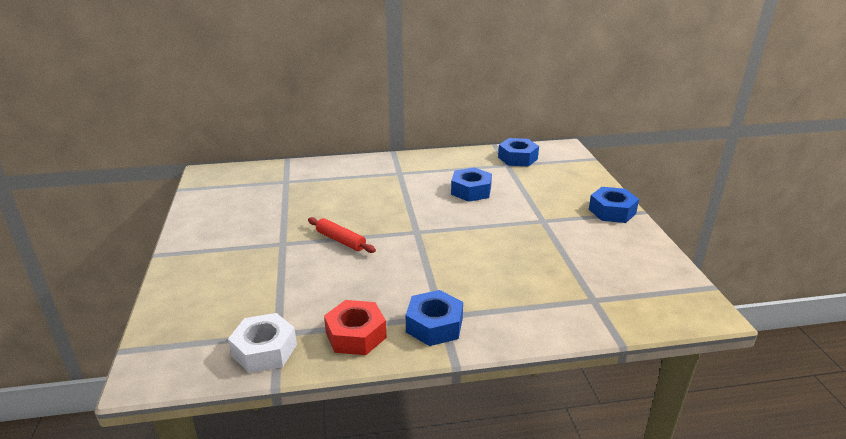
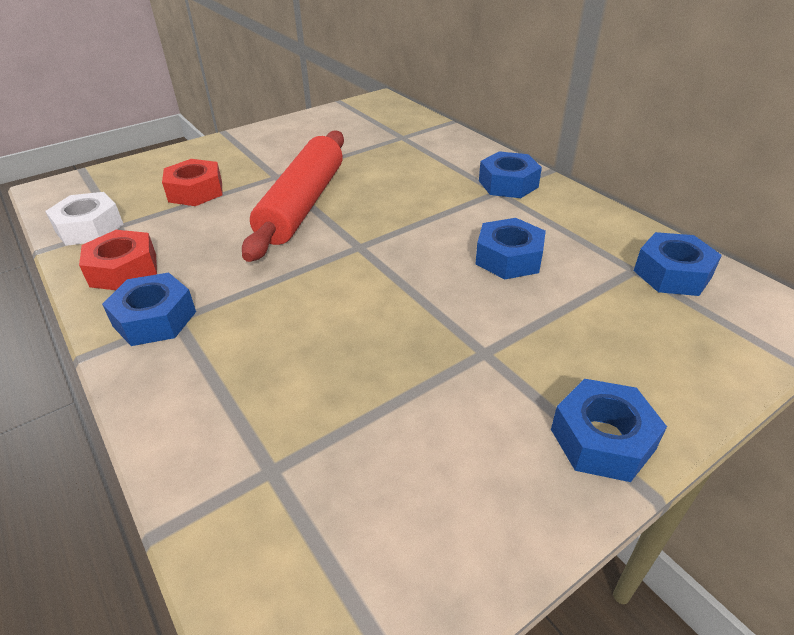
camera: 65 degrees right, 10 degrees up
red rolling pin [308,217,376,253] -> red rolling pin [242,130,344,262], size x2.14
none -> red nut [162,159,223,206]
none -> blue nut [479,151,542,198]

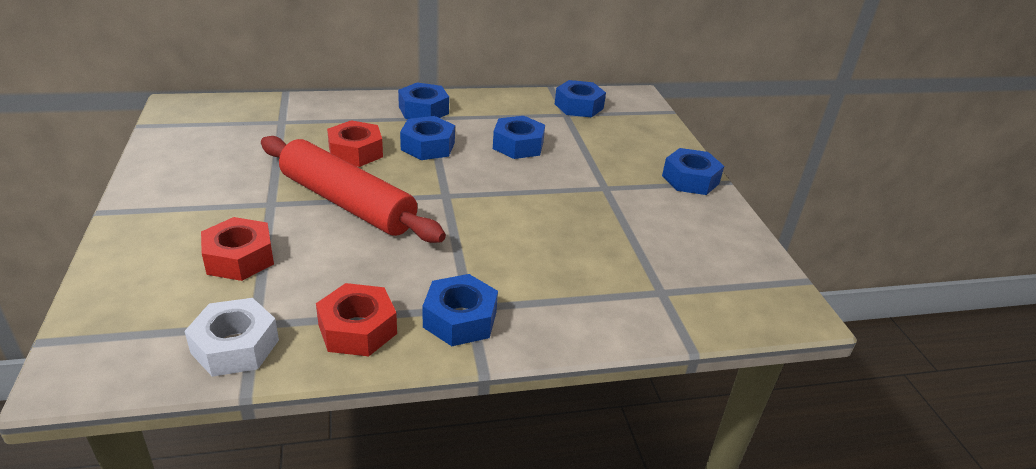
camera: 70 degrees left, 5 degrees down
none -> red nut [327,120,383,167]
none -> blue nut [400,116,455,160]

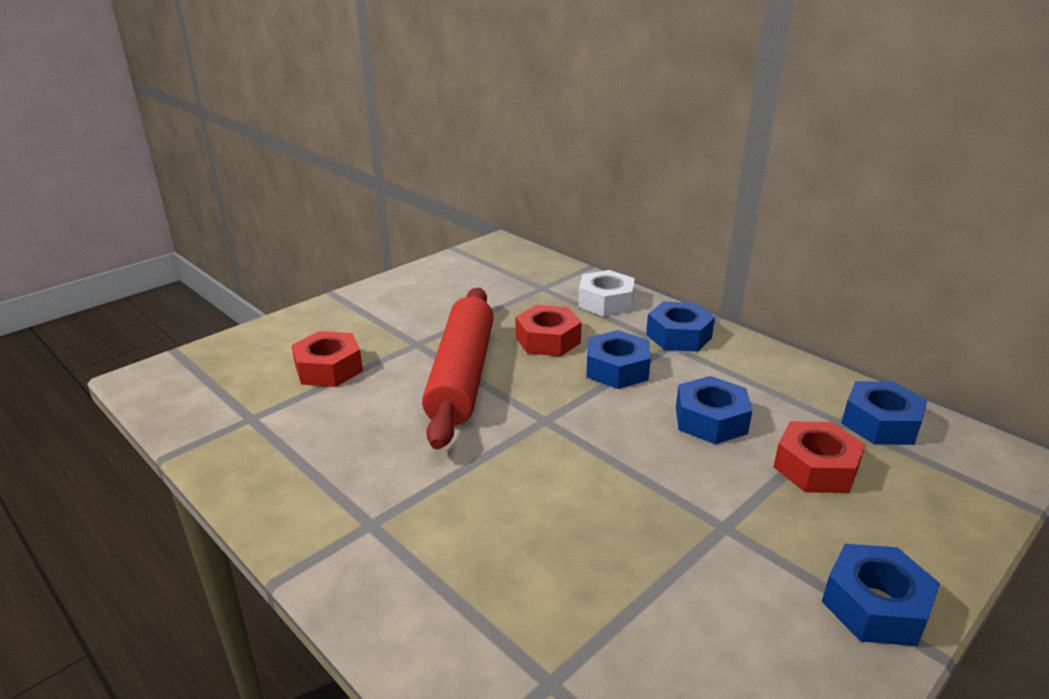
camera: 60 degrees right, 5 degrees down
white nut [184,298,279,377] -> white nut moved to [578,270,635,317]
red nut [316,283,397,356] -> red nut moved to [773,421,865,493]
blue nut [423,274,498,346] -> none

